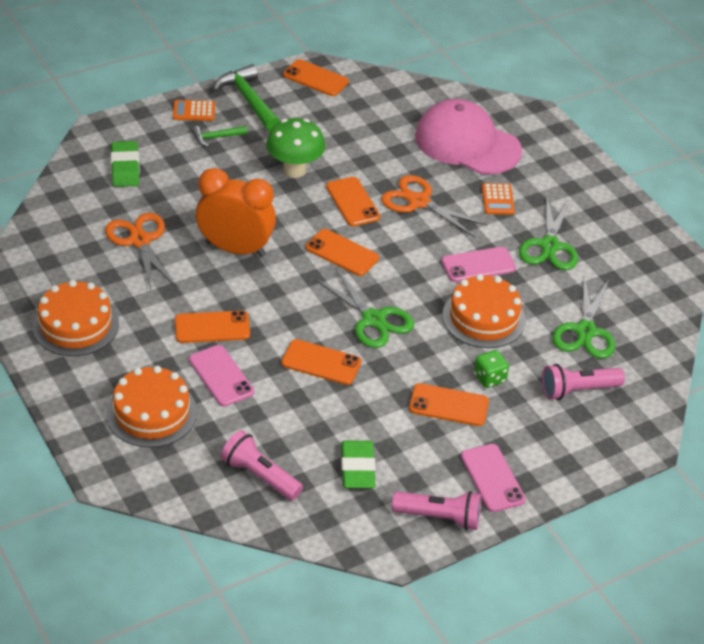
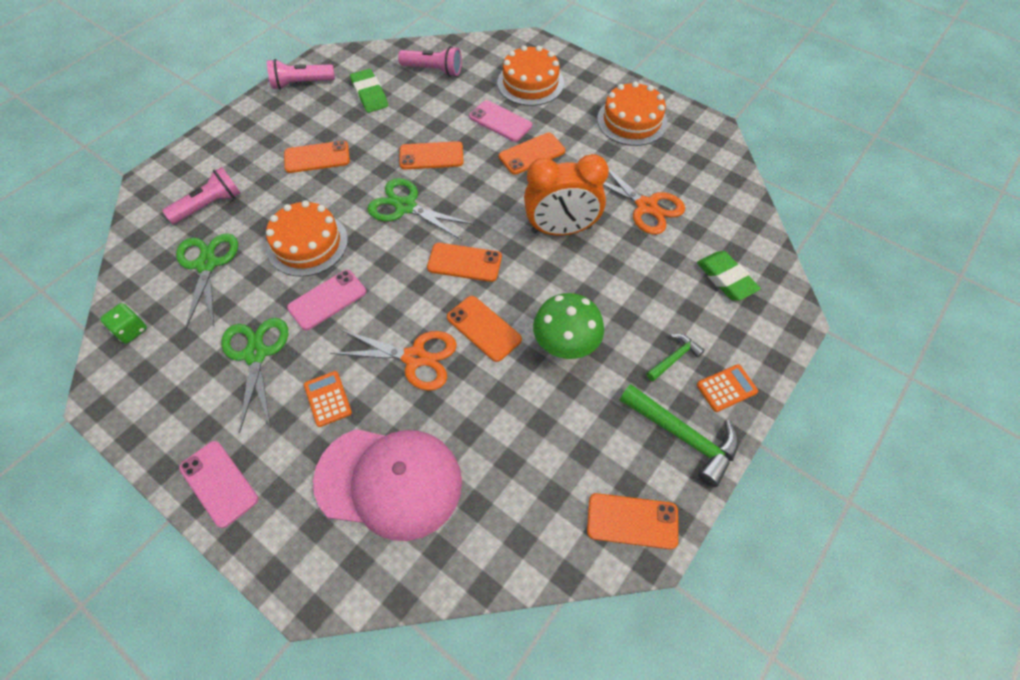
camera: 160 degrees right, 15 degrees up
pink phone [461,444,526,512] -> pink phone moved to [179,441,258,528]
green dice [474,350,509,388] -> green dice moved to [100,303,147,343]

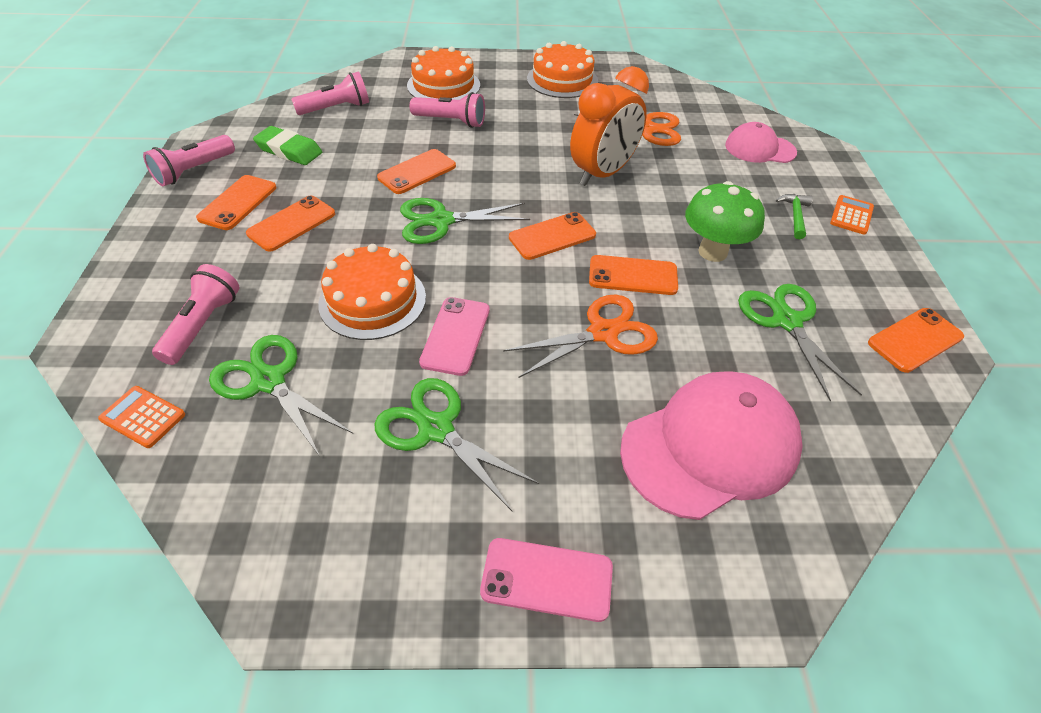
camera: 40 degrees left, 10 degrees down
green dice [100,303,147,343] -> none
orange calculator [304,371,352,427] -> orange calculator moved to [98,386,185,448]
pink phone [469,100,532,142] -> pink flashlight [409,92,485,128]
orange phone [499,133,565,175] -> orange phone moved to [196,175,276,230]
green hammer [620,384,739,487] -> none
green eraser [697,251,761,301] -> pink cap [725,122,797,163]
none -> green scissors [738,284,862,401]

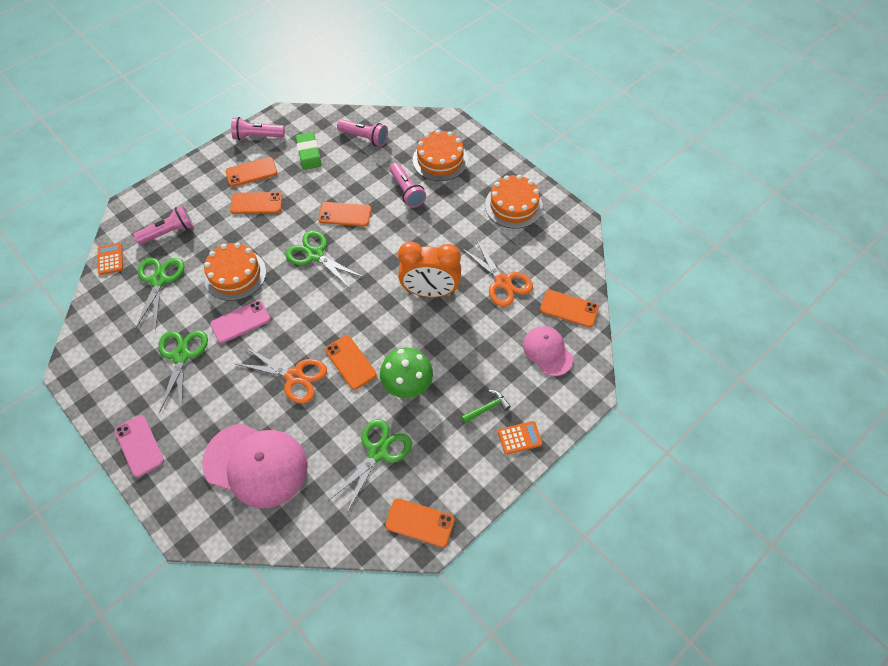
camera: 50 degrees right, 10 degrees up
orange phone [509,212,596,260] -> orange phone moved to [540,290,599,327]

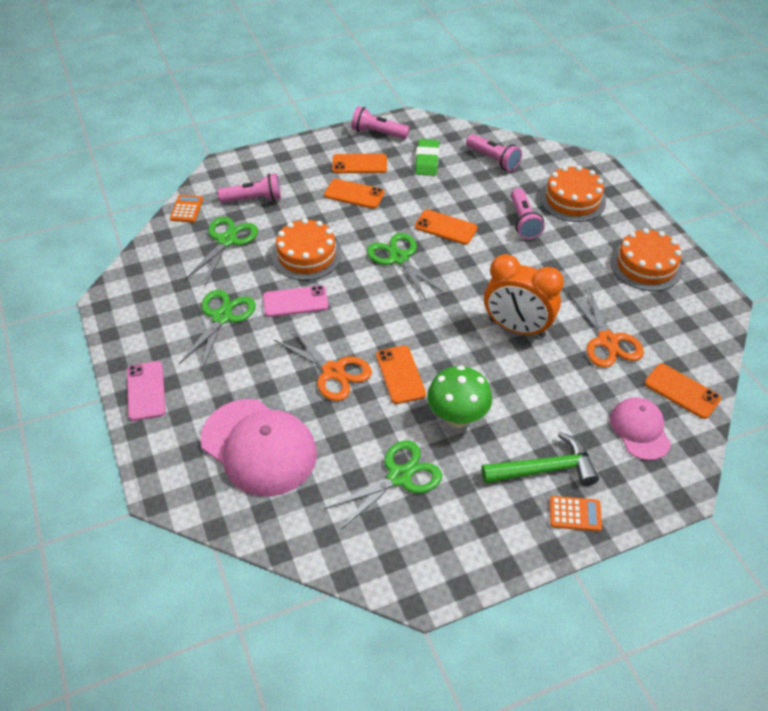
camera: 20 degrees right, 10 degrees down
orange phone [385,498,455,547] -> none
green hammer [461,390,511,423] -> green hammer [482,432,599,486], size x1.81

